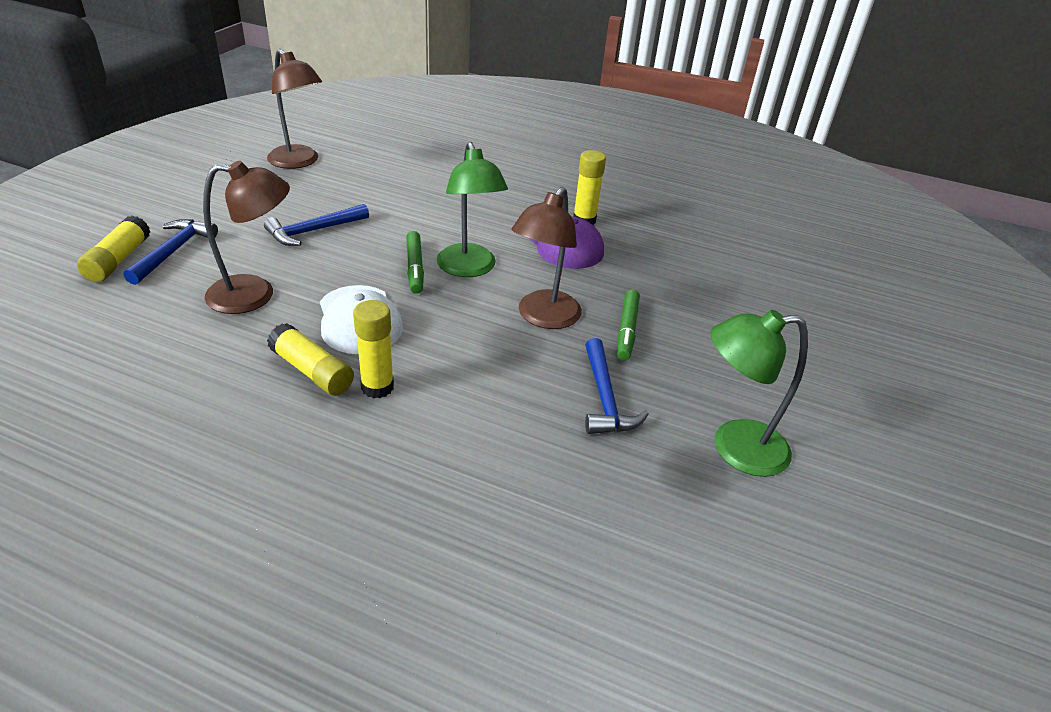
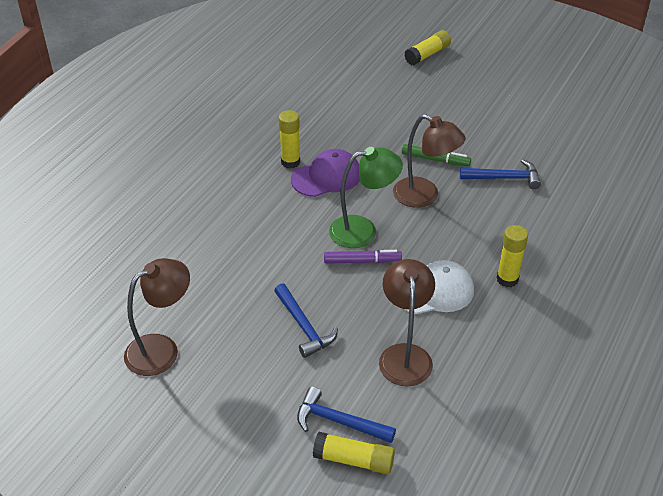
camera: 80 degrees left, 5 degrees up
yellow glue stick [267,323,354,396] -> yellow glue stick moved to [405,30,451,65]
green marker [406,231,424,294] -> purple marker [324,250,402,264]
green lamp [711,310,808,477] -> none

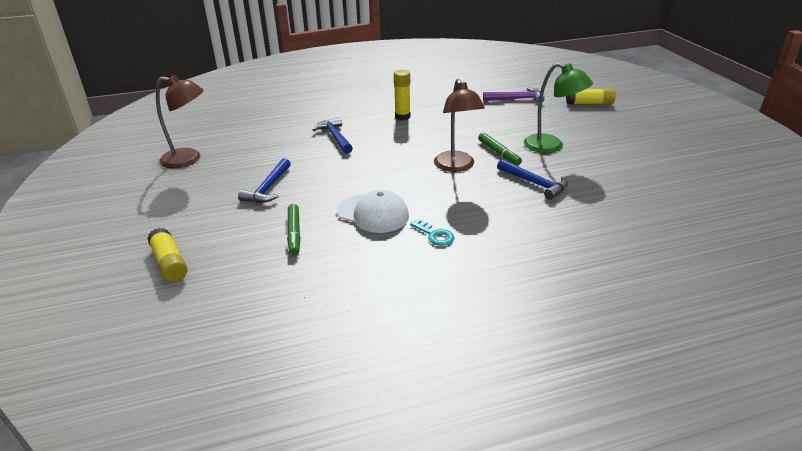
camera: 45 degrees right, 10 degrees down
purple cap [291,149,360,197] -> none
blue hammer [297,386,396,443] -> blue hammer moved to [313,117,353,154]
purple marker [324,250,402,264] -> none
green lamp [329,147,403,248] -> green lamp moved to [524,63,593,153]
brown lamp [379,259,435,386] -> green marker [287,204,301,255]
yellow glue stick [497,225,528,287] -> turquoise key [410,219,455,246]
none -> purple hammer [483,88,545,103]

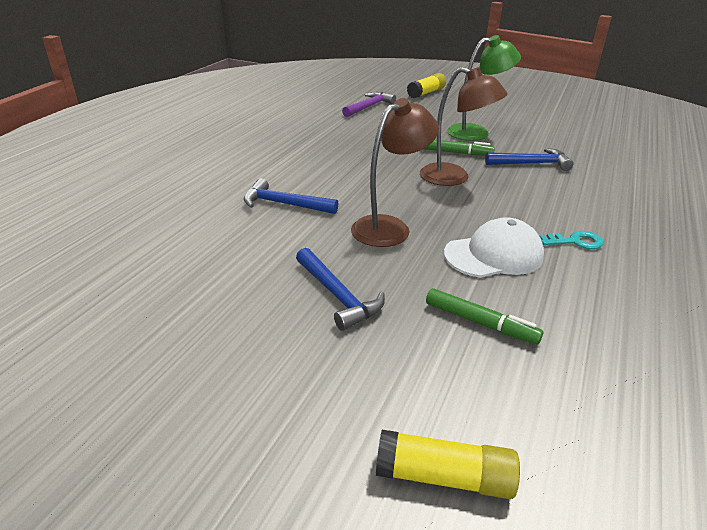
camera: 50 degrees left, 0 degrees up
brown lamp [156,75,204,168] -> brown lamp moved to [351,98,439,247]
yellow glue stick [394,70,410,120] -> none

